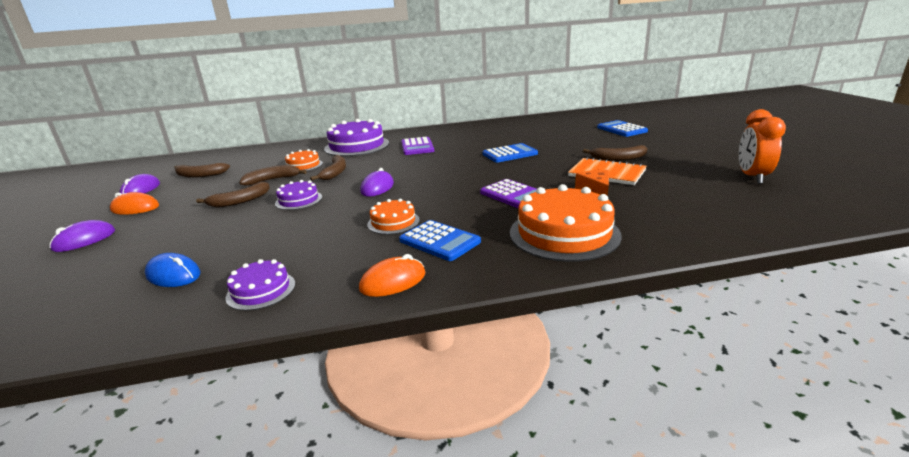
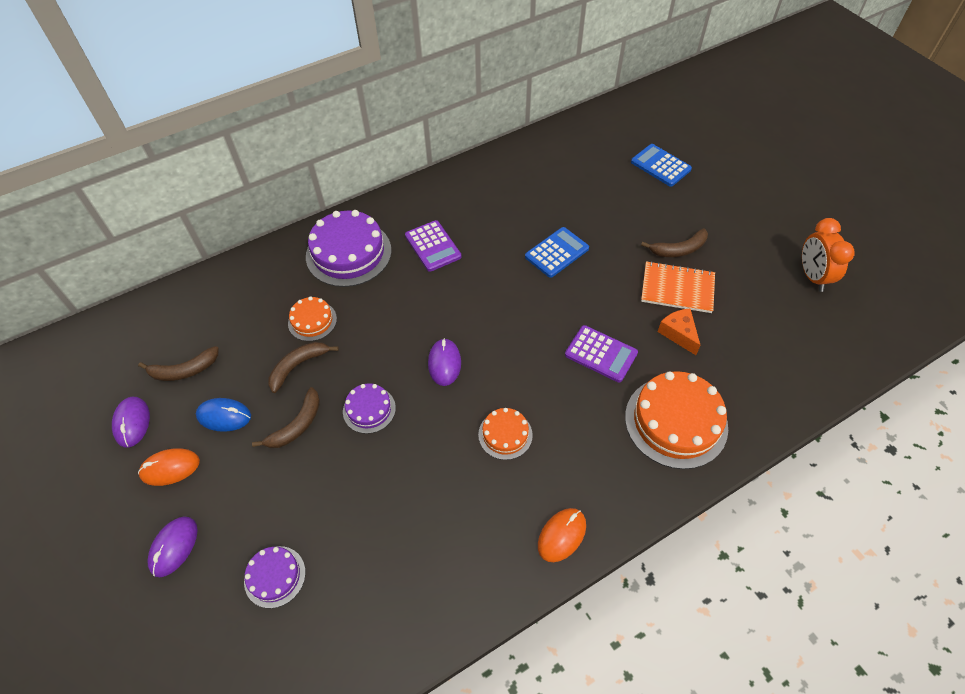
camera: 20 degrees left, 30 degrees up
blue mouse [145,253,201,287] -> blue mouse moved to [196,398,251,432]
purple cake [226,259,295,311] -> purple cake moved to [244,546,306,608]
brown banana [310,155,346,180] -> none
blue calculator [399,220,481,261] -> none

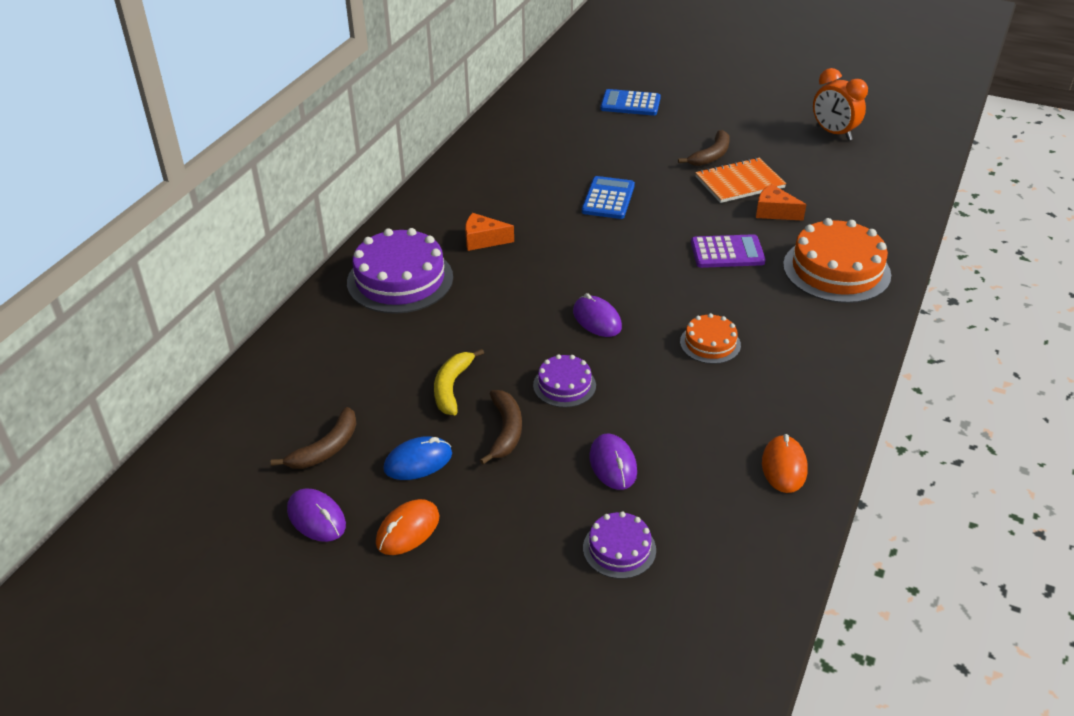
camera: 35 degrees left, 15 degrees down
purple mouse [147,517,198,577] -> purple mouse moved to [589,434,637,490]
brown banana [268,342,339,393] -> yellow banana [434,349,484,415]
orange cake [288,296,337,341] -> none
purple calculator [405,220,462,272] -> orange cheese [465,213,514,251]
orange mouse [538,508,586,562] -> orange mouse moved to [762,434,808,493]

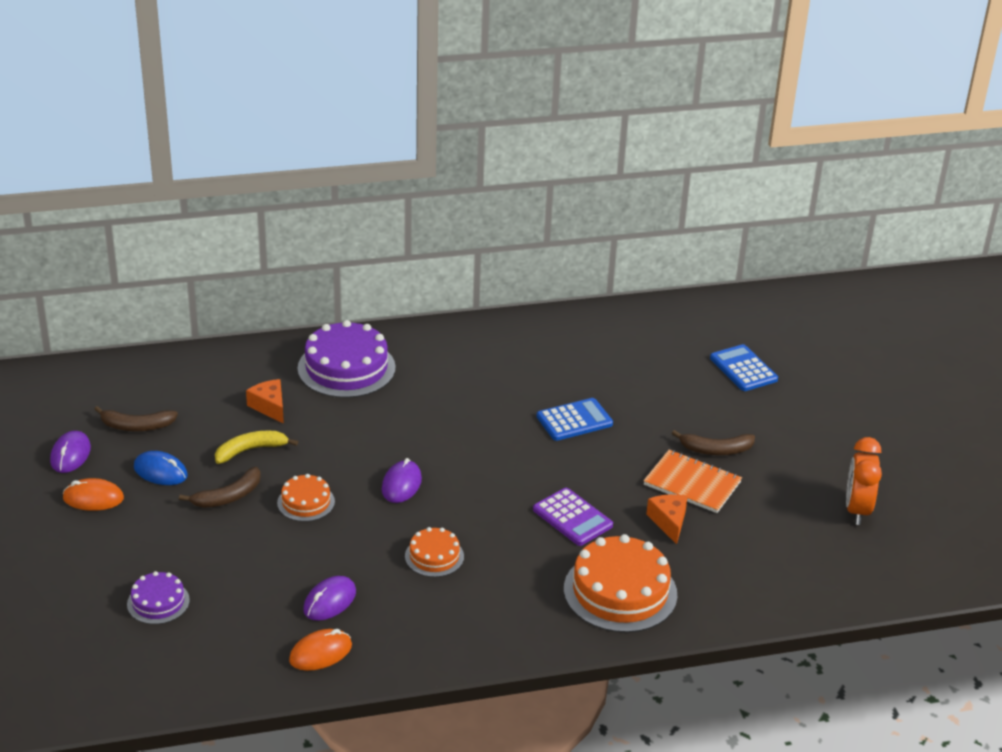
camera: 50 degrees right, 5 degrees down
orange cheese [465,213,514,251] -> orange cheese moved to [246,379,284,424]
purple cake [533,354,596,408] -> orange cake [277,474,335,522]
purple mouse [589,434,637,490] -> purple mouse moved to [303,576,356,621]

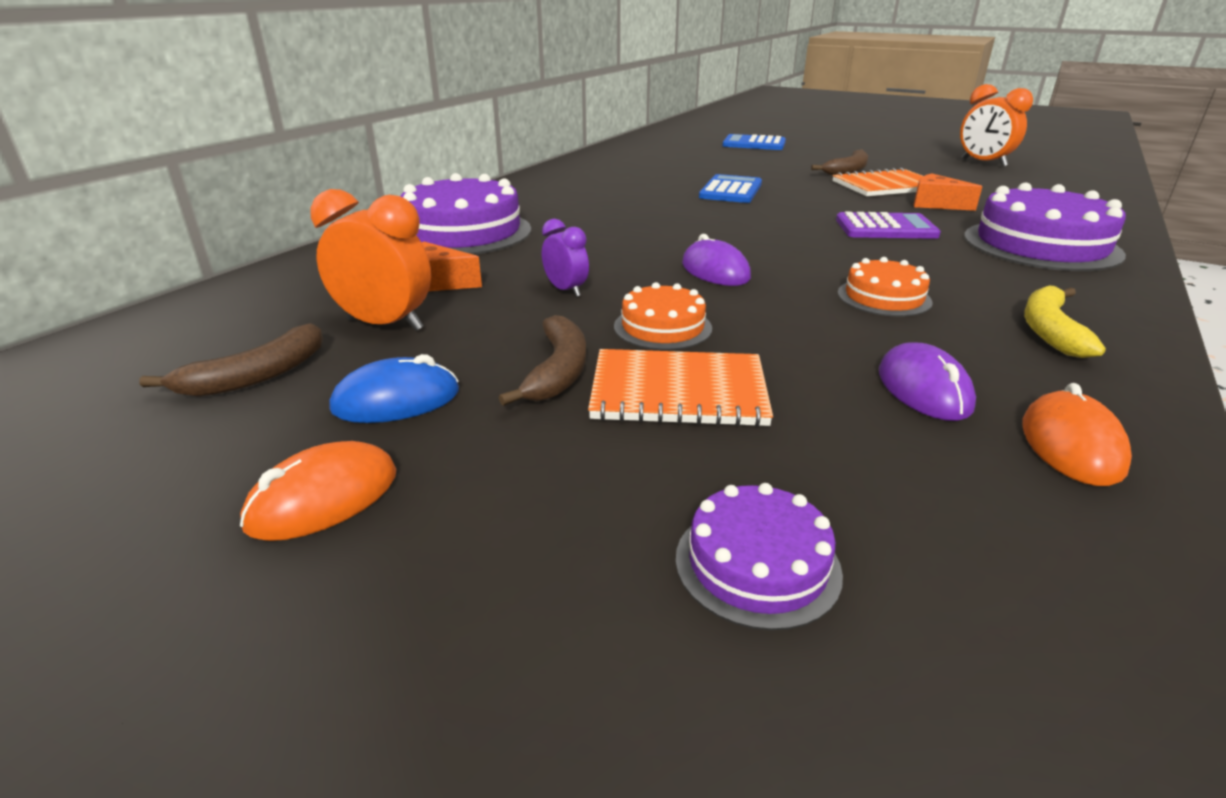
camera: 45 degrees left, 5 degrees down
purple mouse [50,431,91,473] -> none
yellow banana [215,431,298,464] -> yellow banana moved to [1024,286,1106,358]
orange cake [564,534,677,633] -> purple cake [964,183,1126,271]
none -> orange clock [310,189,431,331]
none -> purple clock [542,219,589,297]
none -> orange notebook [588,349,773,427]

